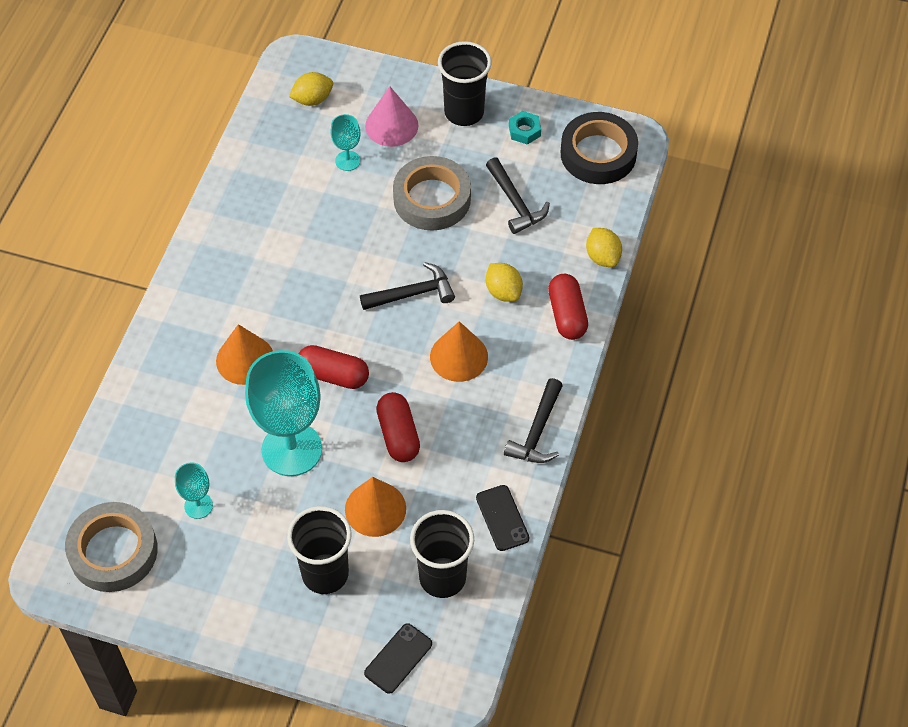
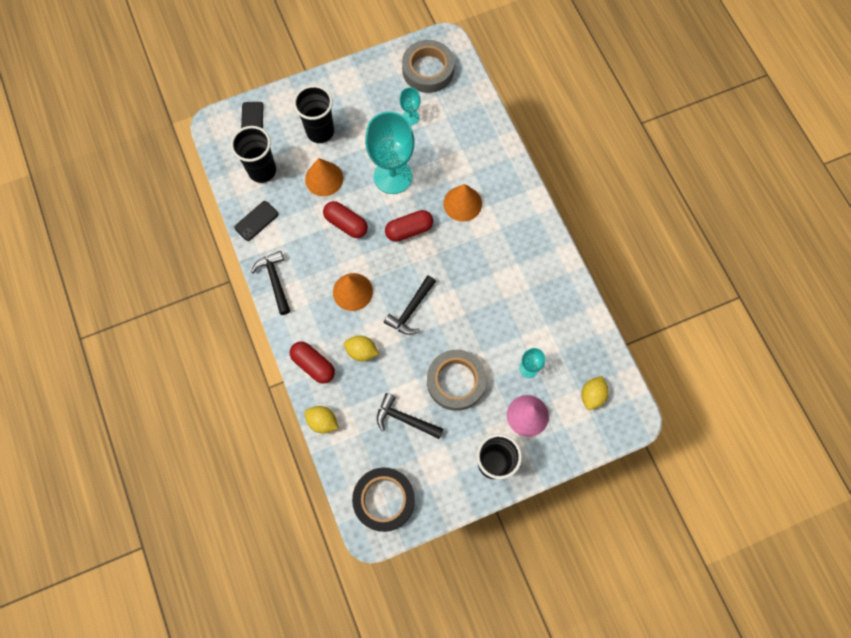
camera: 140 degrees right, 15 degrees up
black phone [476,485,529,551] -> black phone turned 75 degrees counterclockwise [234,201,278,241]
turquoise nut [509,111,541,145] -> none

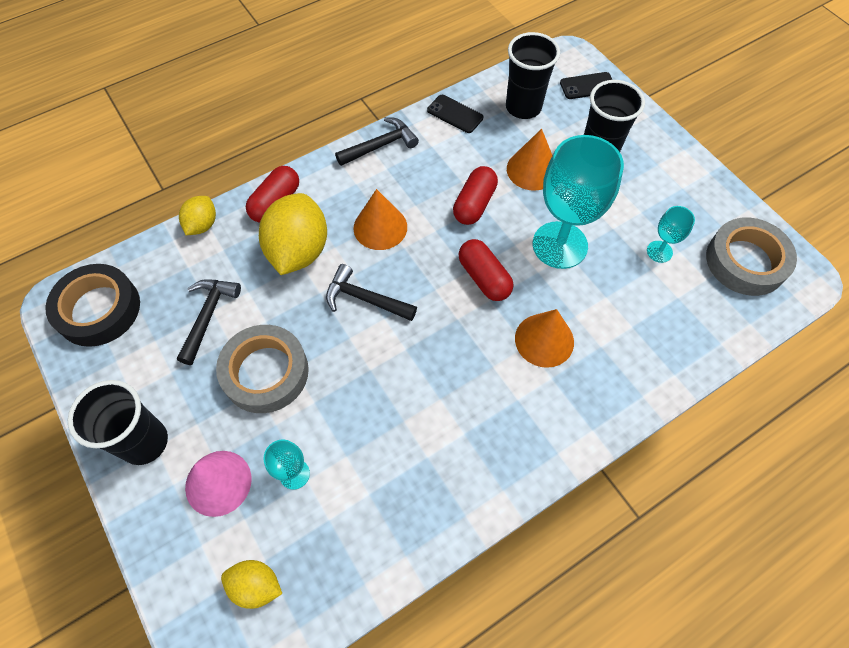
camera: 80 degrees right, 10 degrees down
yellow lemon [344,336,379,361] -> yellow lemon [259,193,327,275], size x1.88

